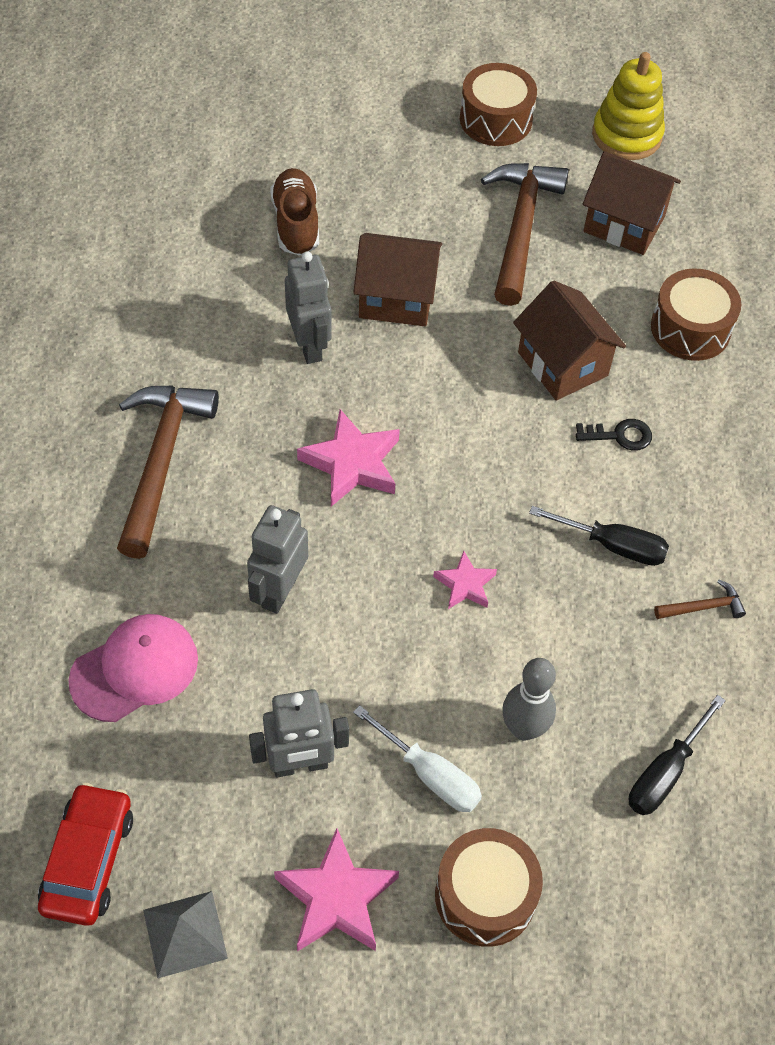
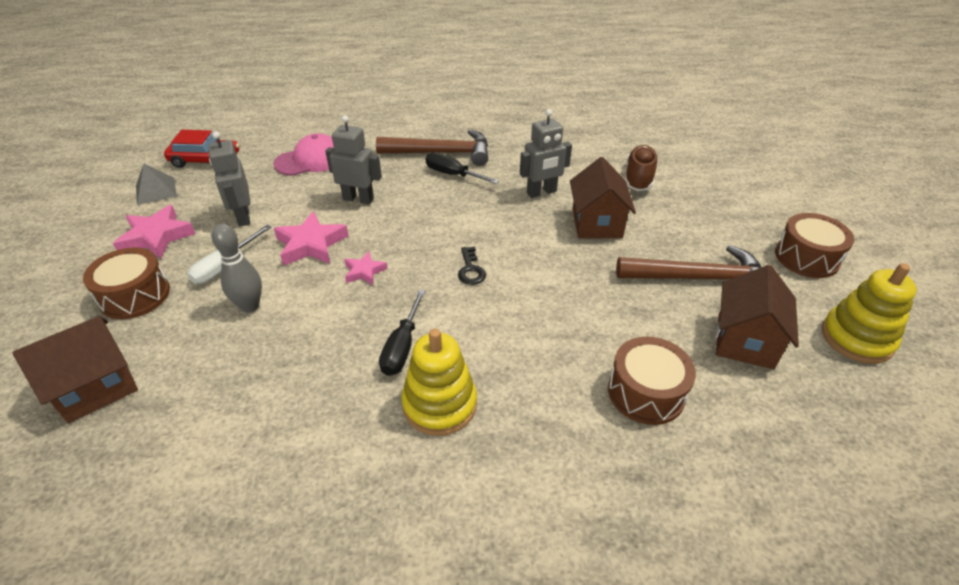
camera: 85 degrees right, 15 degrees down
pink cap [68,614,198,722] -> pink cap turned 75 degrees counterclockwise [273,133,334,176]
brown shoe [270,168,319,256] -> brown shoe turned 60 degrees counterclockwise [625,145,658,191]
pink star [297,409,400,506] -> pink star moved to [274,211,349,266]
brown house [513,280,626,400] -> brown house moved to [12,316,138,423]
black key [576,419,652,451] -> black key moved to [458,247,486,285]
black screwdriver [628,695,726,815] -> black screwdriver moved to [425,153,499,184]
brown hammer [654,580,746,619] -> none
none -> yellow stacking toy [401,329,477,436]

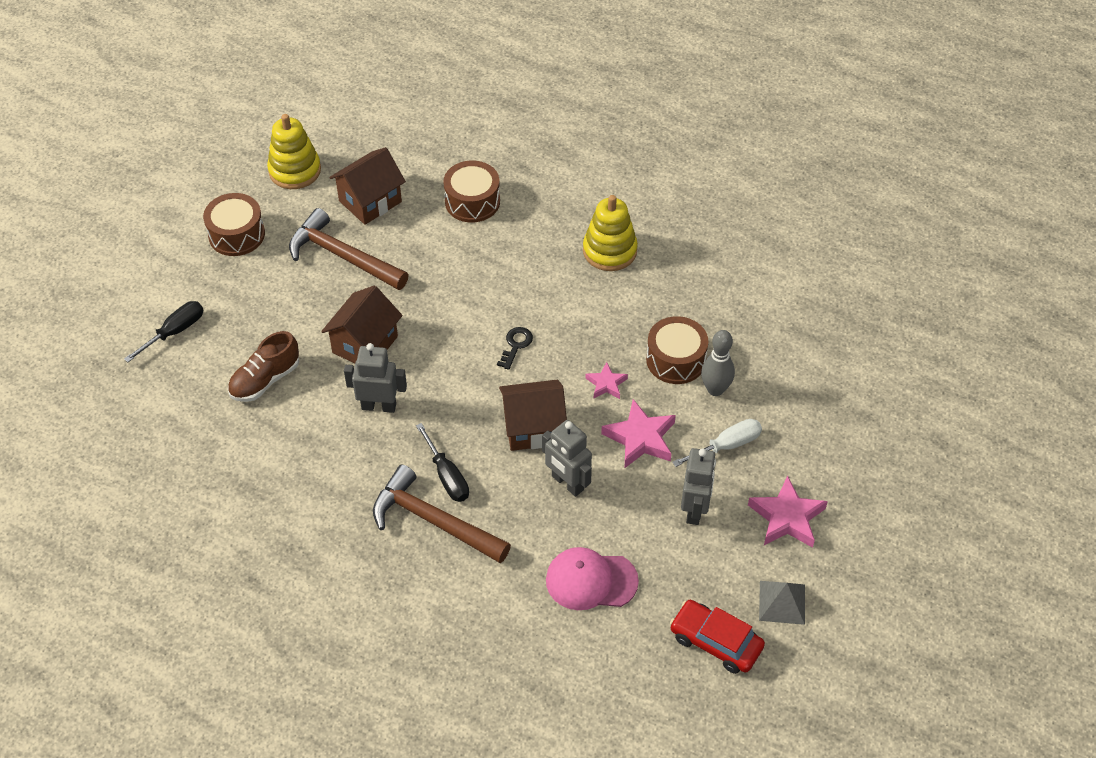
camera: 150 degrees left, 10 degrees up
brown house [12,316,138,423] -> brown house moved to [499,380,567,451]
brown drum [83,247,170,319] -> brown drum moved to [646,316,708,384]
black screwdriver [379,290,426,376] -> black screwdriver moved to [124,301,203,362]

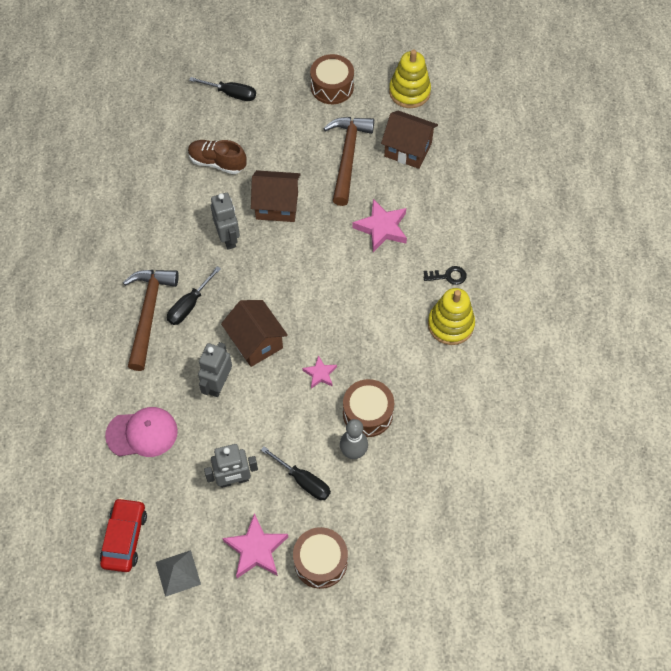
camera: 65 degrees right, 10 degrees up
brown drum [443,160,500,222] -> brown drum moved to [293,527,348,589]
black key [497,327,533,370] -> black key moved to [424,266,466,285]
pink cap [546,547,639,610] -> pink cap turned 105 degrees clockwise [105,407,178,457]
pink star [601,399,676,468] -> pink star moved to [352,199,407,252]
white screwdriver [672,419,762,467] -> black screwdriver [261,446,331,500]

